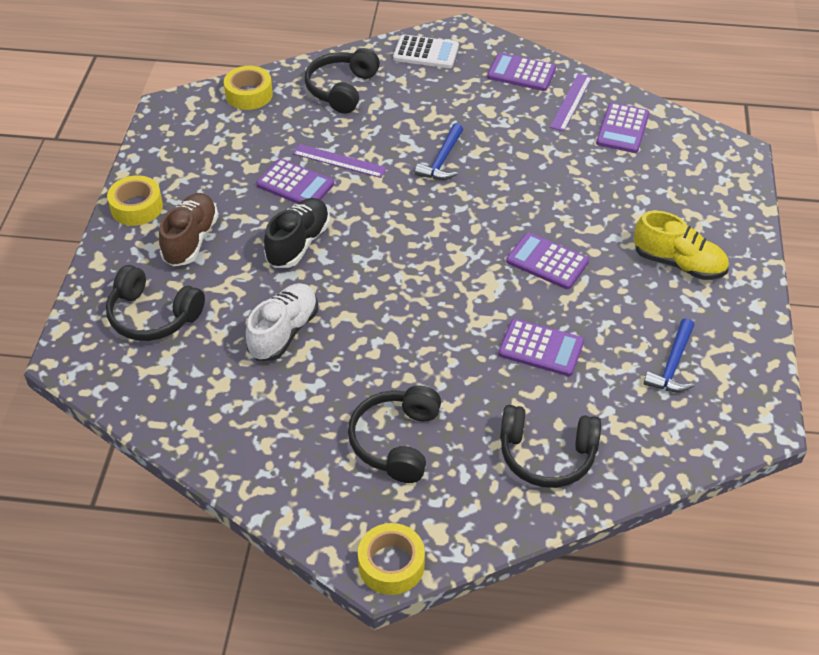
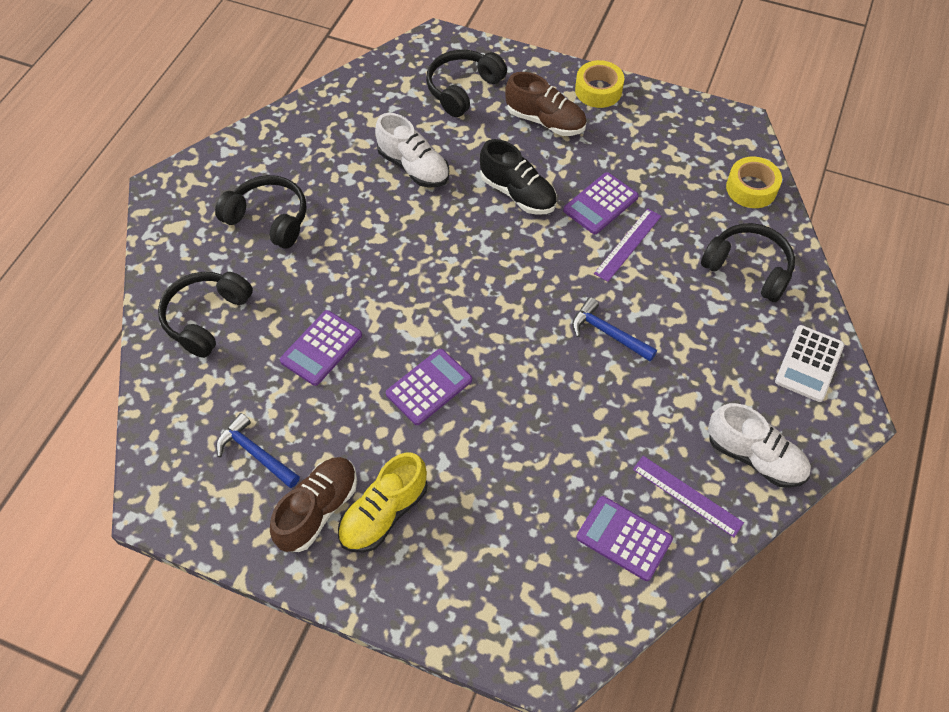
camera: 105 degrees right, 10 degrees up
yellow tape [358,523,425,595] -> none
purple calculator [487,53,556,91] -> white shoe [708,403,811,488]
none -> brown shoe [270,457,357,552]

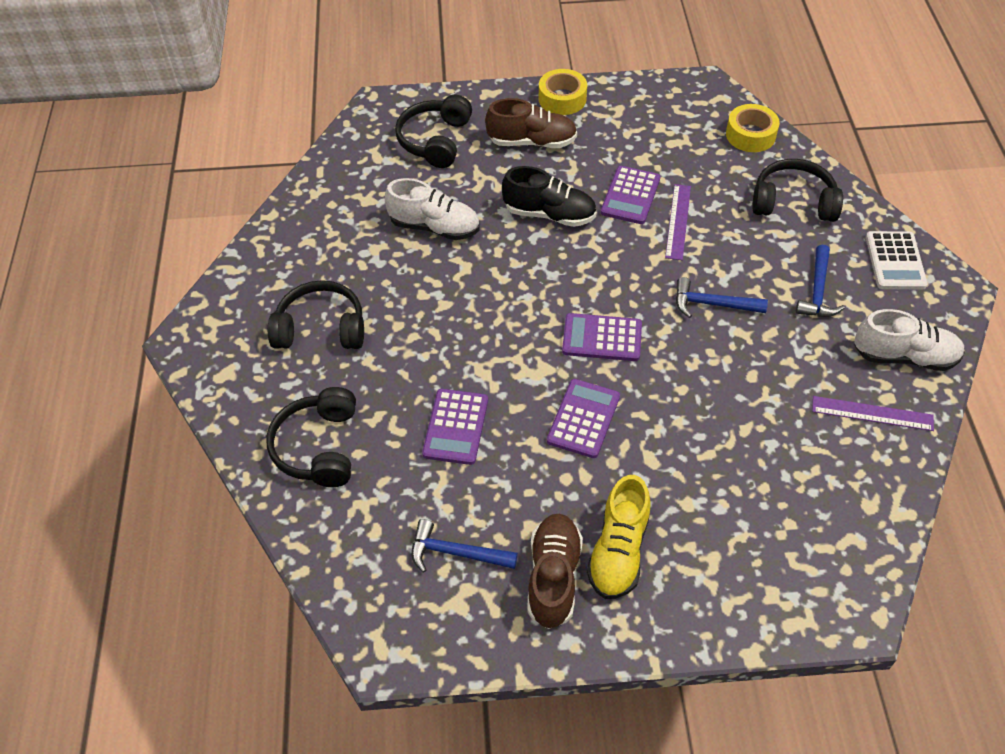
camera: 25 degrees left, 5 degrees down
purple calculator [576,496,673,581] -> purple calculator moved to [562,313,642,361]
none -> blue hammer [796,245,845,317]

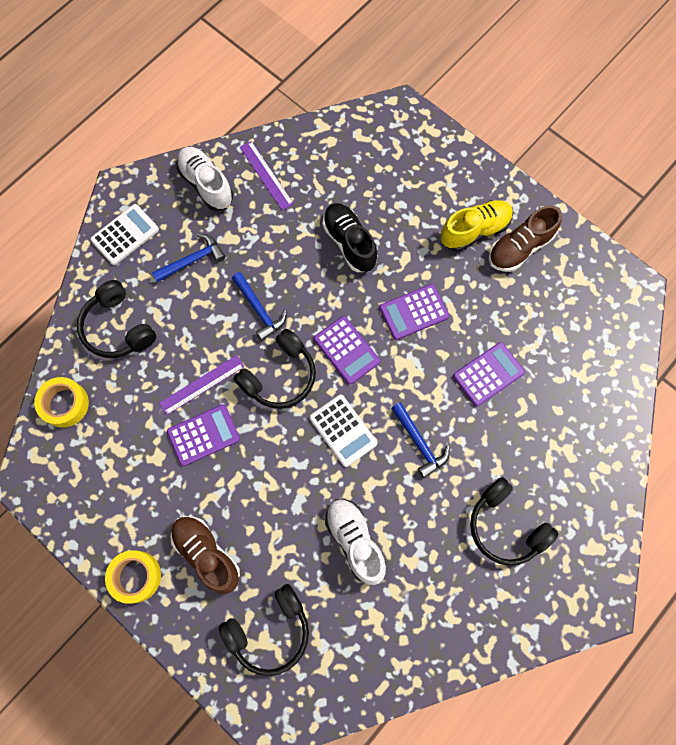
camera: 135 degrees left, 20 degrees up
black headphones [266,387,356,487] -> black headphones moved to [233,329,316,409]
blue hammer [412,519,518,573] -> blue hammer moved to [391,402,450,478]
black shoe [502,166,597,227] -> black shoe moved to [322,203,378,272]
none -> white calculator [309,395,377,467]

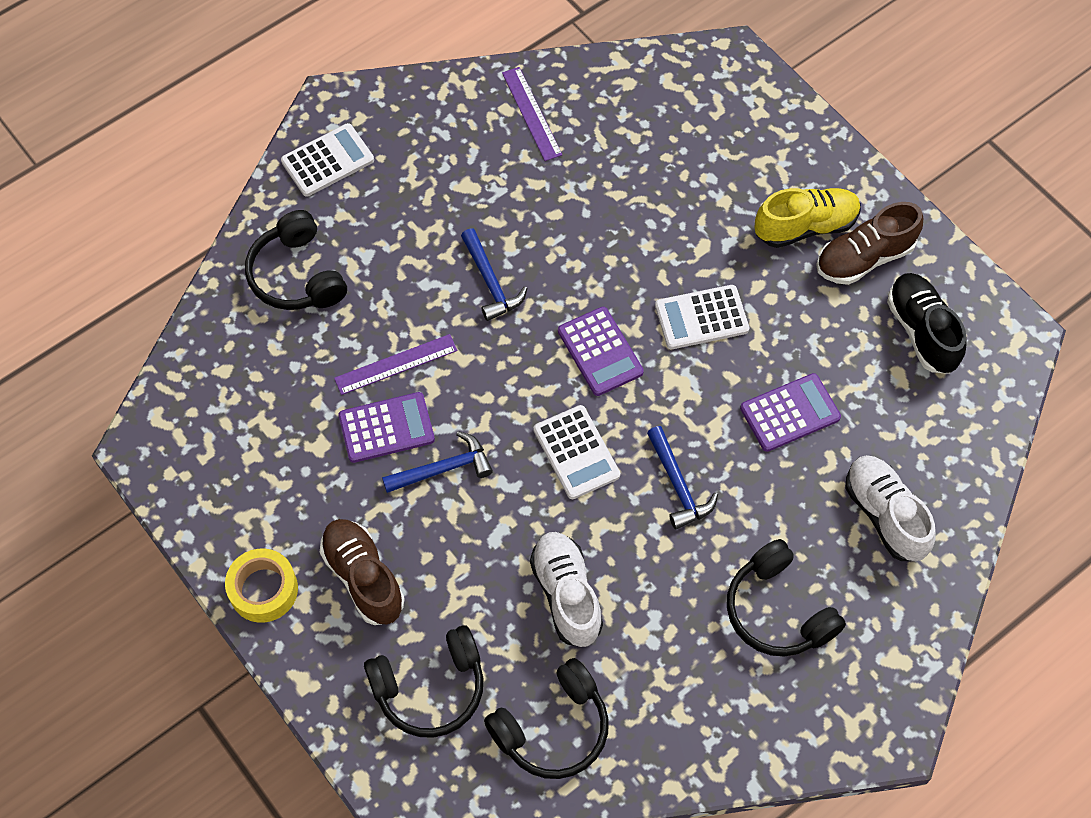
camera: 10 degrees right, 10 degrees down
yellow tape [34,377,89,428] -> none
blue hammer [152,234,226,282] -> blue hammer moved to [382,431,493,493]
white shoe [176,147,233,211] -> white shoe moved to [845,455,936,561]
black headphones [233,329,316,409] -> black headphones moved to [484,658,609,779]
black shoe [322,203,378,272] -> black shoe moved to [887,273,967,374]
purple calculator [379,284,449,340] -> white calculator [655,285,749,349]

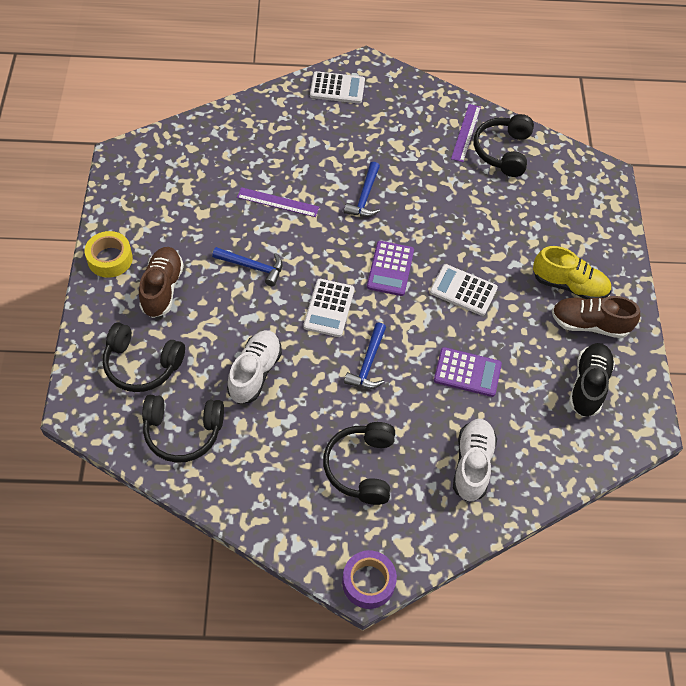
camera: 35 degrees right, 5 degrees down
black headphones [245,210,347,310] -> black headphones moved to [474,114,534,177]
purple calculator [339,392,435,463] -> none
none -> purple tape [342,550,397,609]

